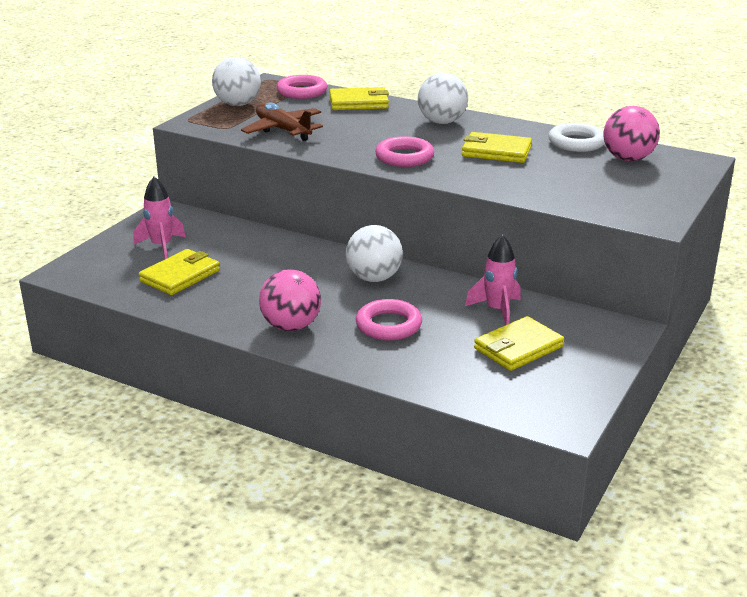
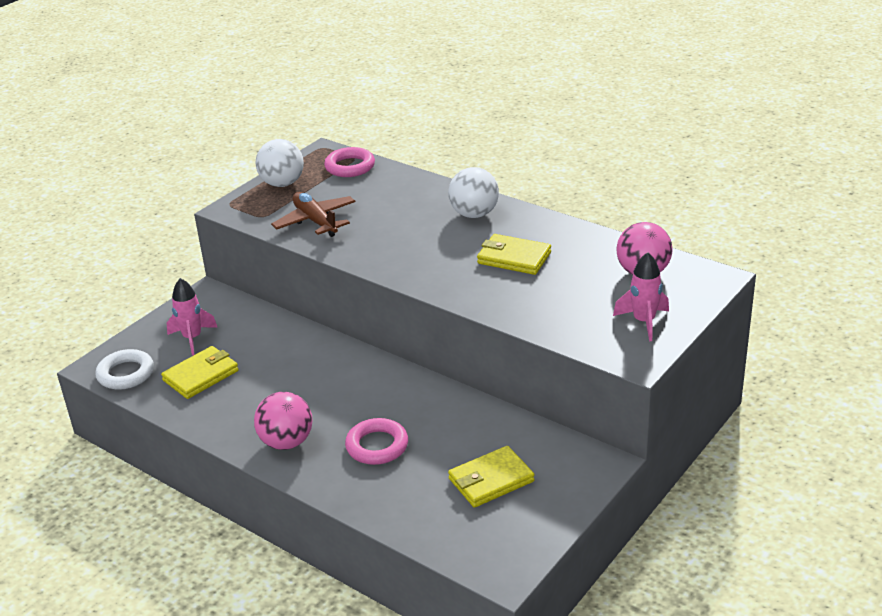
camera: 10 degrees right, 5 degrees up
yellow wallet [330,87,389,110] -> none
white ball [346,225,403,282] -> none
pink ring [375,136,434,167] -> none
pink rocket [465,235,521,325] -> pink rocket moved to [613,252,669,341]
white ring [549,123,605,152] -> white ring moved to [95,349,154,390]

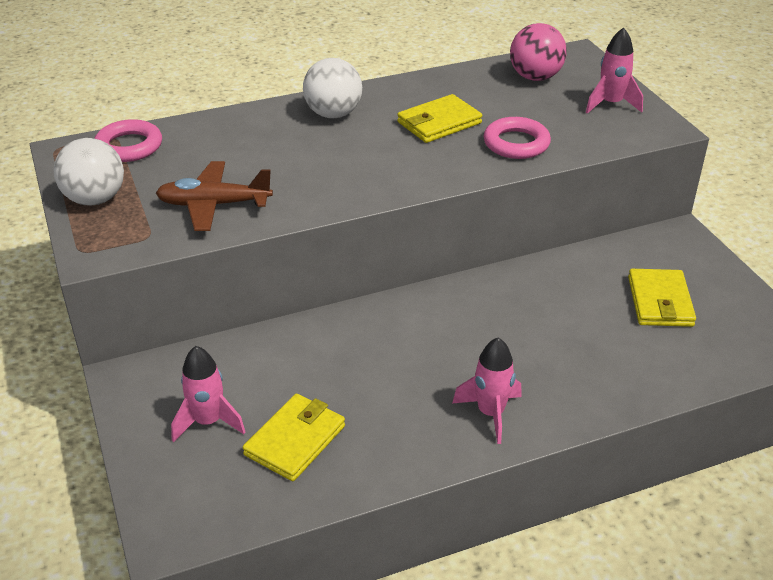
camera: 60 degrees left, 5 degrees up
white ring [95,349,154,390] -> none
yellow wallet [161,346,239,399] -> yellow wallet turned 45 degrees clockwise [243,394,345,481]
pink ball [254,392,313,450] -> pink rocket [452,337,521,444]
pink ring [345,418,408,465] -> pink ring moved to [483,117,551,159]

